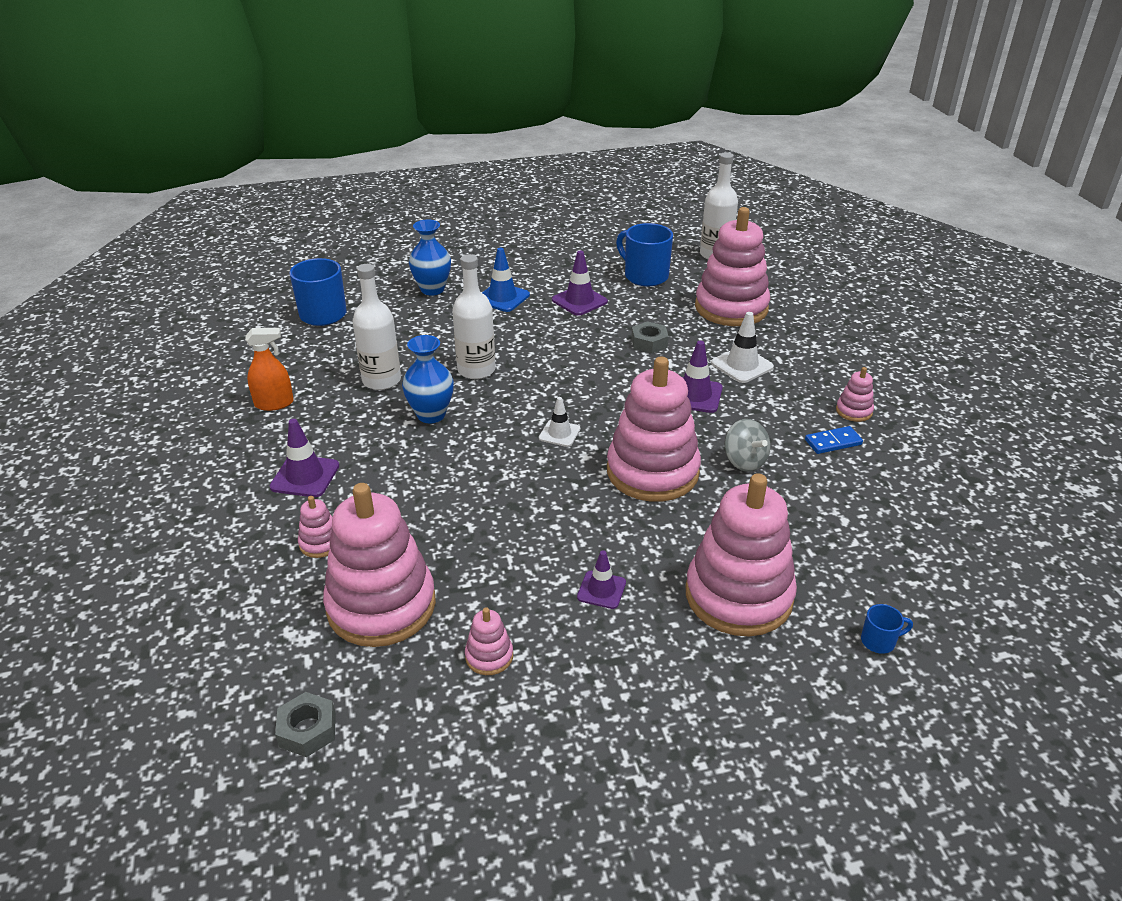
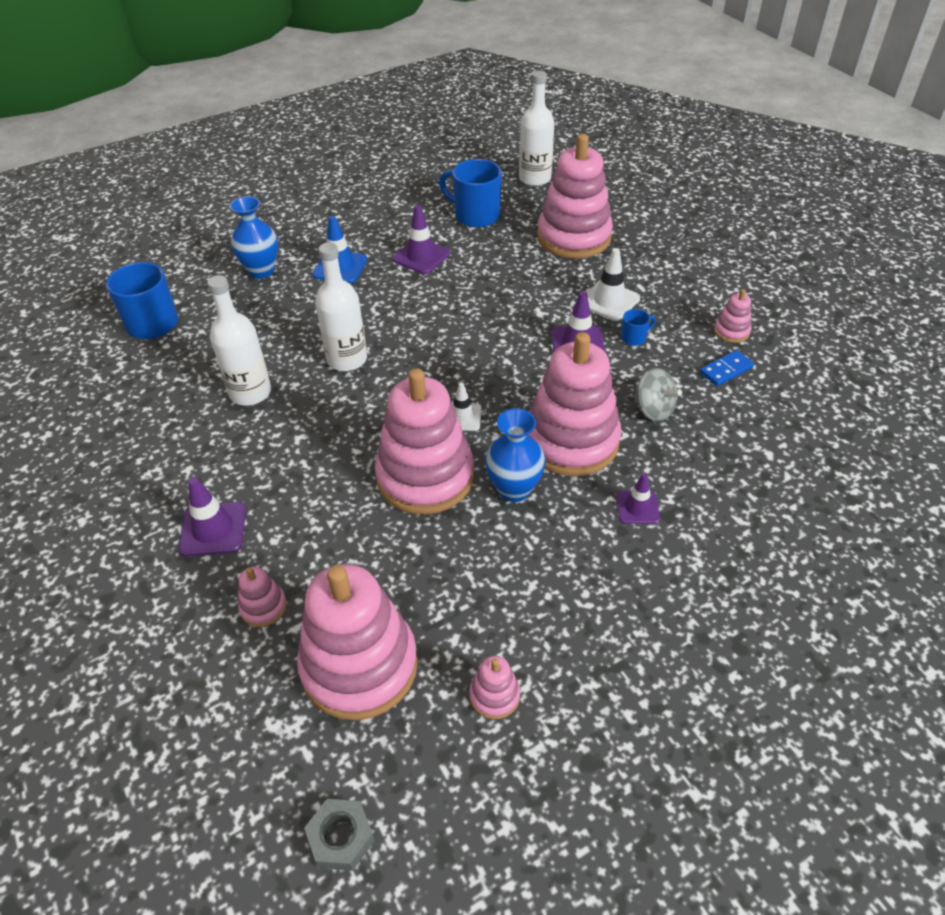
camera: 15 degrees left, 10 degrees up
orange spray bottle [245,328,294,411] -> none
blue vase [402,335,454,423] -> blue vase moved to [485,408,546,502]
purple traffic cone [577,550,626,609] -> purple traffic cone moved to [616,473,660,524]
grey nut [631,321,669,354] -> none
pink stacking toy [686,473,797,636] -> pink stacking toy moved to [375,368,474,514]
blue mug [861,604,913,654] -> blue mug moved to [621,309,656,346]

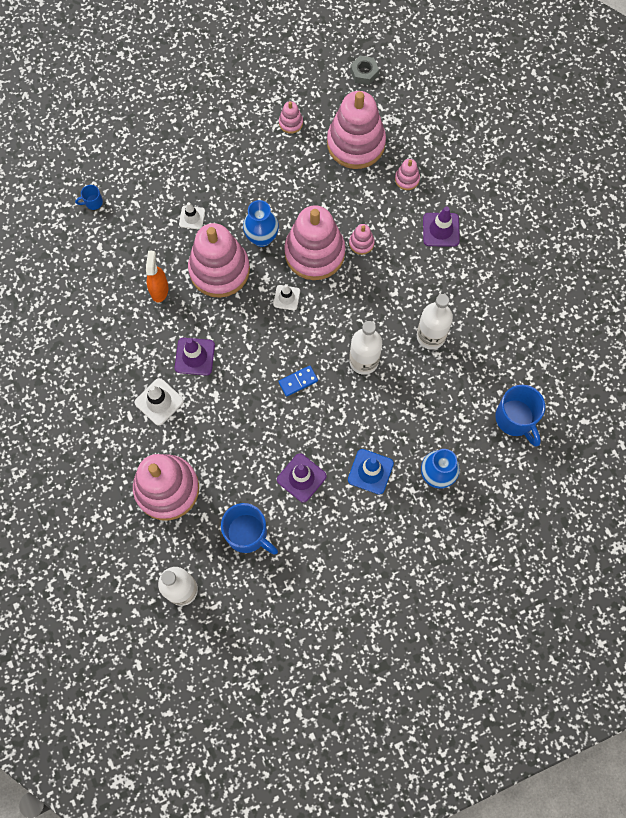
camera: 175 degrees left, 25 degrees up
purple traffic cone [616,473,660,524] -> white traffic cone [179,202,205,229]
blue mug [621,309,656,346] -> blue mug moved to [75,185,103,210]
grey spinning top [634,368,682,421] -> orange spray bottle [146,251,168,302]
blue domino [700,350,754,386] -> blue domino moved to [278,366,318,397]
pink stacking toy [714,289,751,343] -> pink stacking toy moved to [349,224,375,255]

